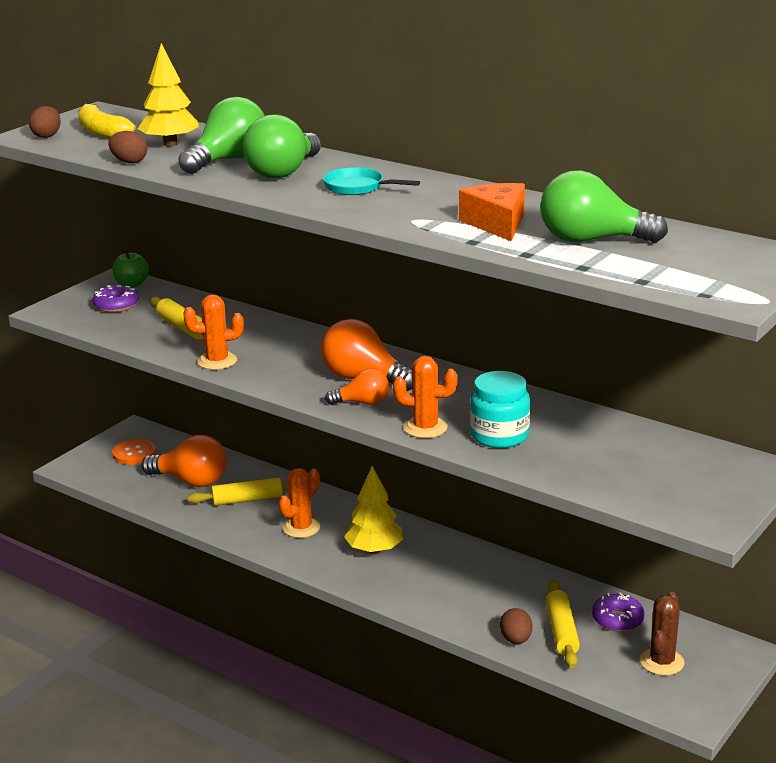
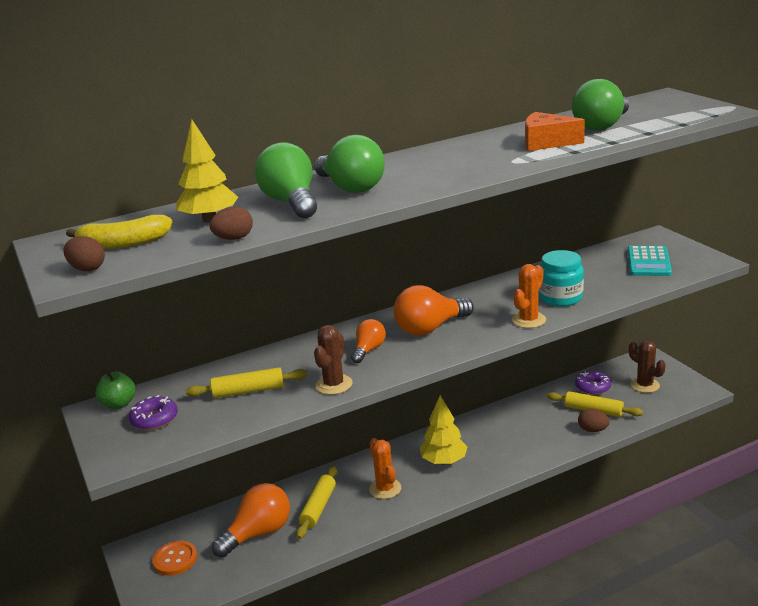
camera: 60 degrees left, 0 degrees up
orange cactus [183,294,244,370] -> brown cactus [314,325,352,395]
turquoise pan [323,167,420,195] -> none
orange light bulb [325,368,389,405] -> orange light bulb moved to [351,319,386,363]
none -> turquoise calculator [628,246,672,276]

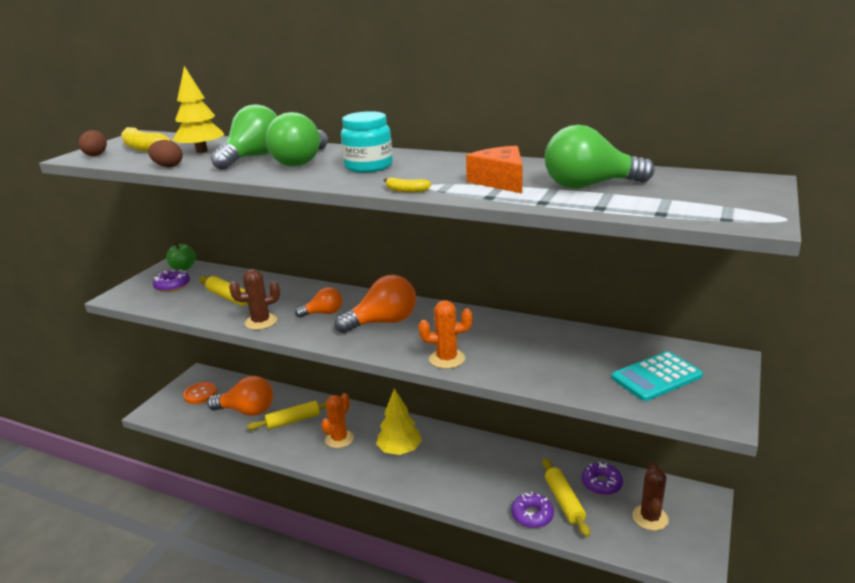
camera: 50 degrees right, 0 degrees up
orange light bulb [394,285,474,336] -> orange light bulb turned 135 degrees clockwise [334,275,416,333]
turquoise jar [539,250,584,307] -> turquoise jar moved to [341,111,393,173]
brown egg [578,409,609,432] -> purple donut [511,492,554,528]
none -> yellow banana [384,178,431,193]

